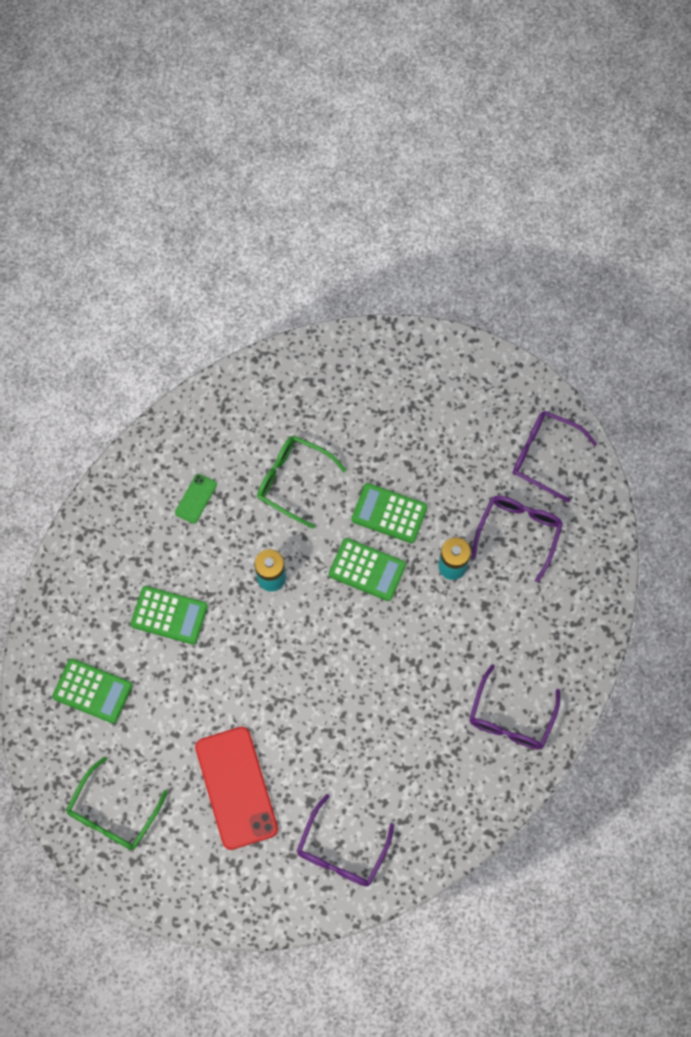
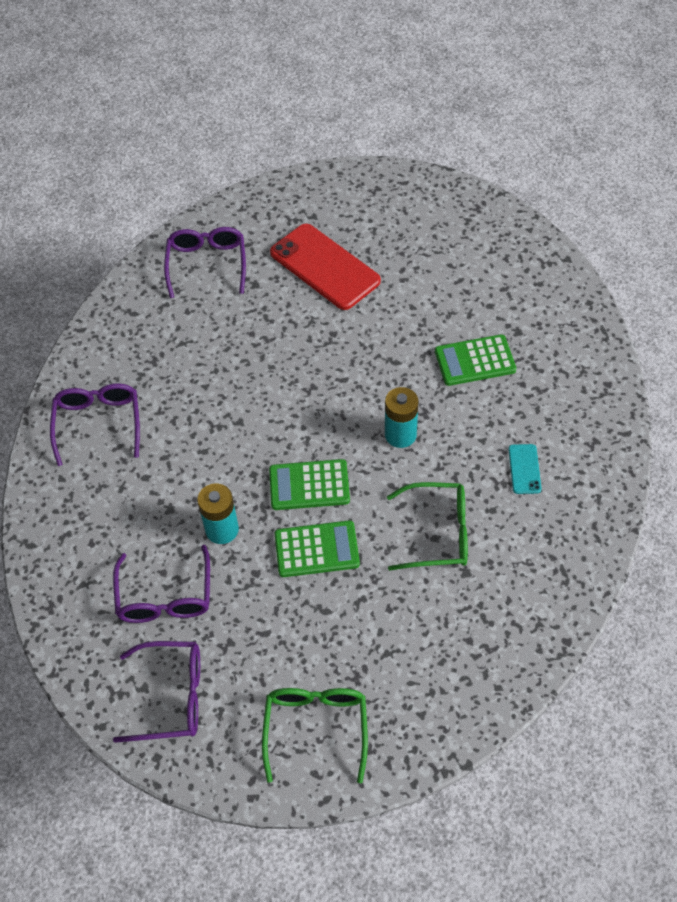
camera: 155 degrees right, 15 degrees down
green calculator [52,659,132,724] -> none
green glasses [66,757,168,850] -> green glasses moved to [262,688,368,783]
green phone [175,474,217,524] -> turquoise phone [508,444,542,494]

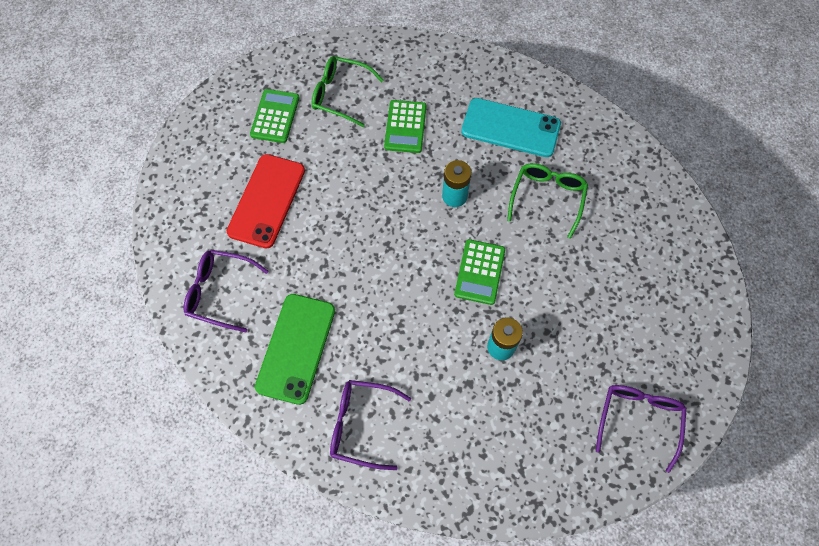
camera: 75 degrees left, 10 degrees up
purple glasses [113,545,210,623] -> none
green glasses [262,688,368,783] -> green glasses moved to [312,56,384,127]
red phone [270,224,381,310] -> red phone turned 45 degrees counterclockwise [227,154,305,248]
green calculator [274,520,360,577] -> green calculator moved to [250,89,299,143]
turquoise phone [508,444,542,494] -> turquoise phone [461,98,561,157], size x2.23
none -> green phone [255,294,335,405]

